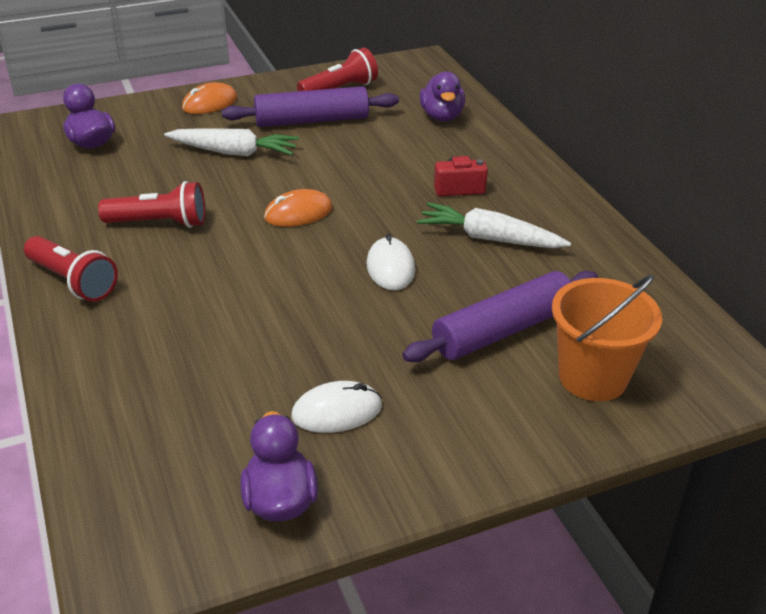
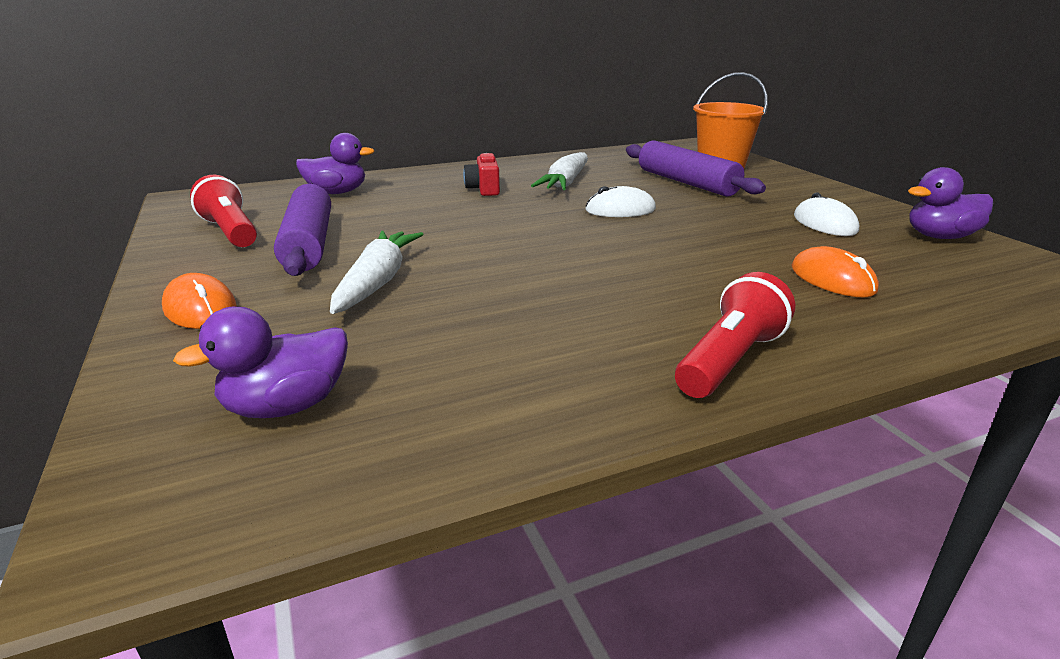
camera: 90 degrees left, 10 degrees down
red flashlight [98,181,205,228] -> none
orange mouse [264,189,333,227] -> orange mouse moved to [792,246,879,298]

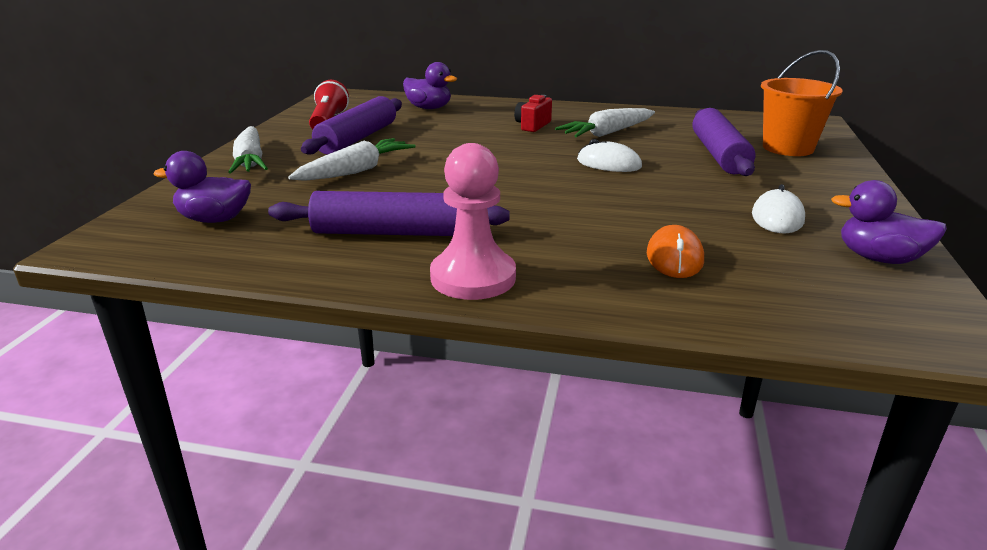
camera: 35 degrees right, 0 degrees up
orange mouse [162,273,237,329] -> white carrot [228,126,268,174]
red flashlight [675,272,795,398] -> pink pawn [430,143,516,300]
none -> purple rolling pin [268,191,510,236]

